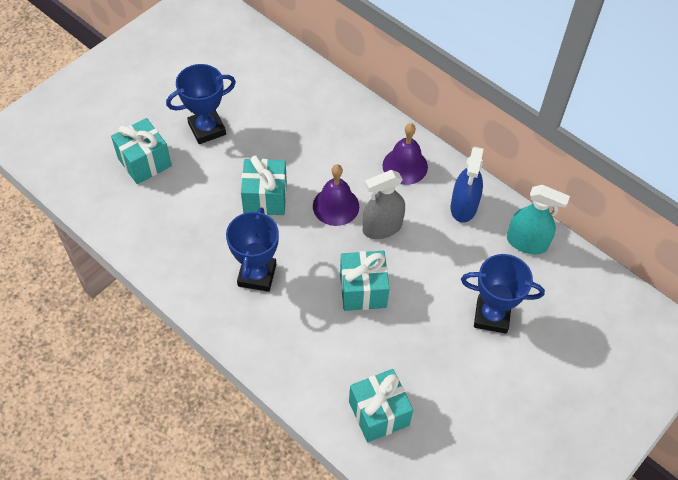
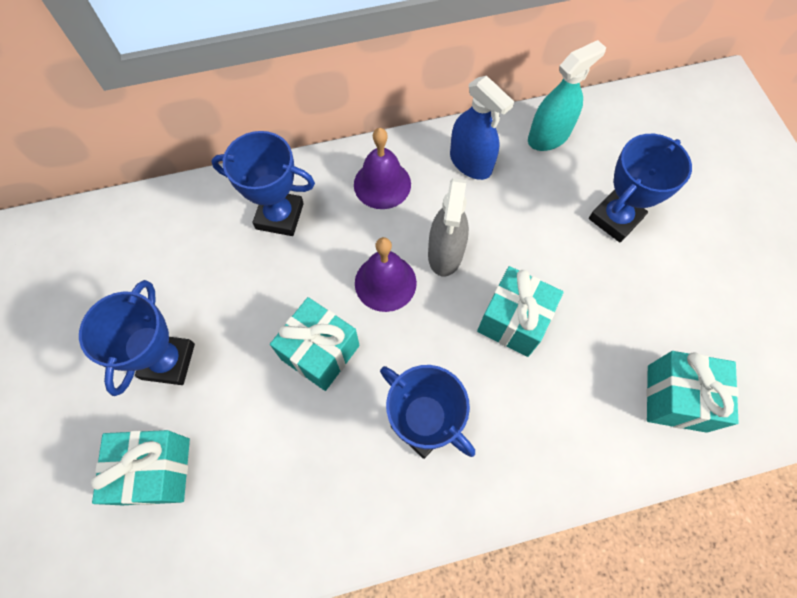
camera: 55 degrees left, 10 degrees up
none -> blue trophy [211,131,315,236]

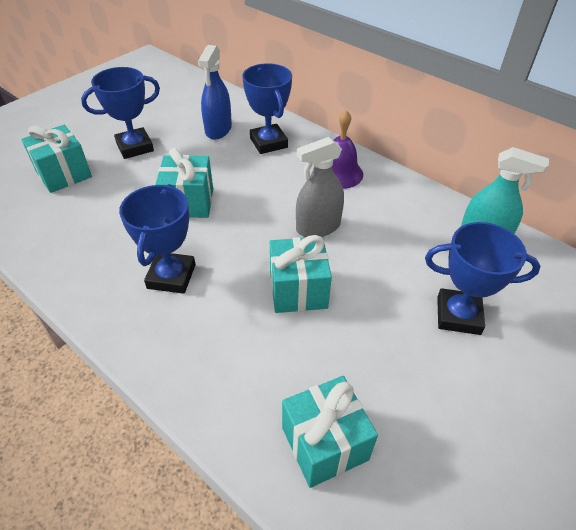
camera: 55 degrees right, 20 degrees down
purple bell [355,237,417,312] -> none
blue spray bottle [450,76,514,180] -> blue spray bottle moved to [198,45,232,139]

